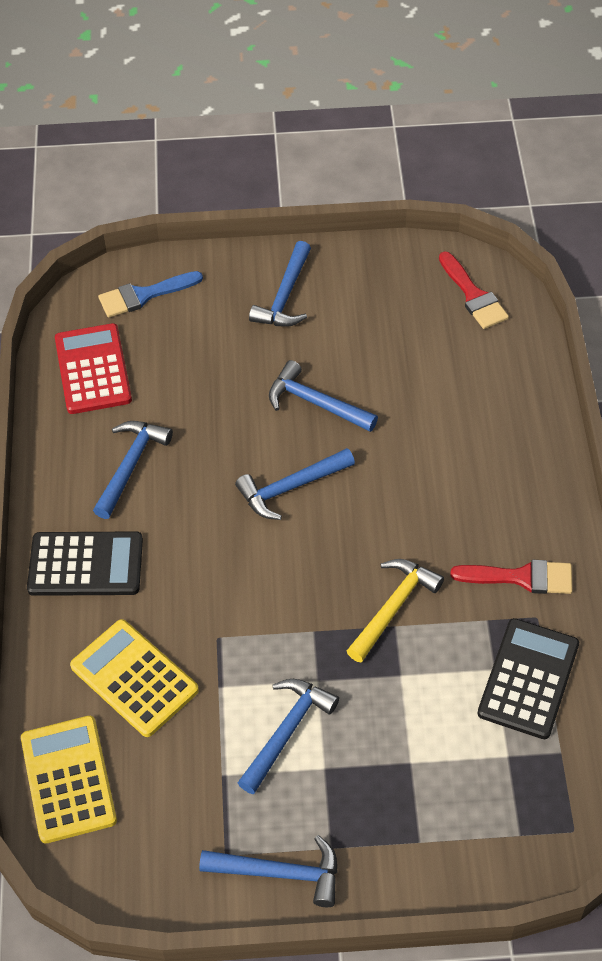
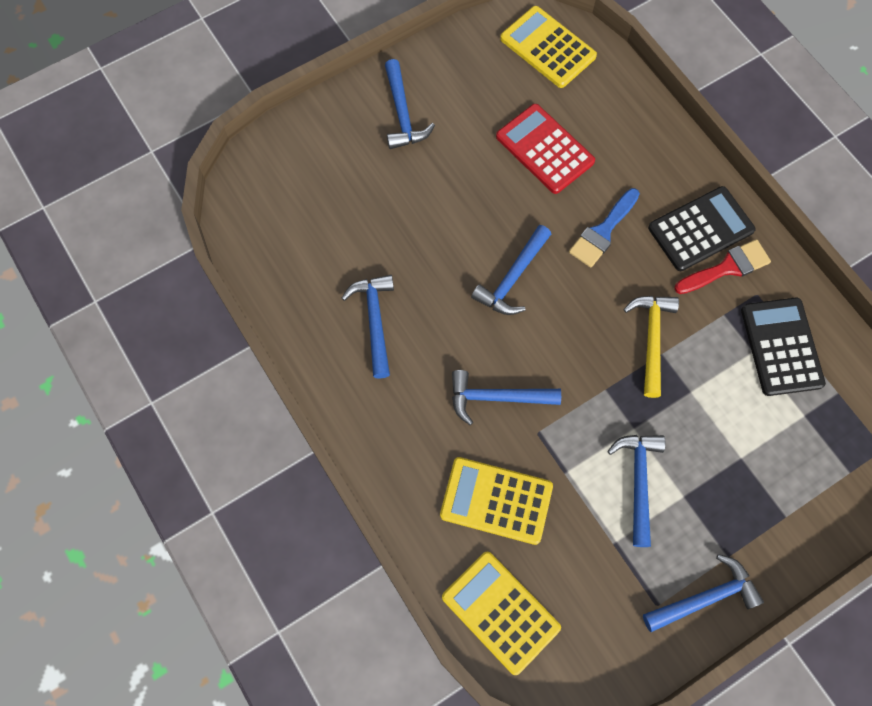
camera: 30 degrees left, 15 degrees up
black calculator [27,531,143,596] -> black calculator moved to [648,186,756,271]
red calculator [55,323,132,414] -> red calculator moved to [496,104,595,194]
blue brush [98,271,203,318] -> blue brush moved to [569,188,640,268]
blue hammer [269,360,378,432] -> blue hammer moved to [452,370,561,425]
red brush [439,251,509,329] -> yellow calculator [500,6,597,88]

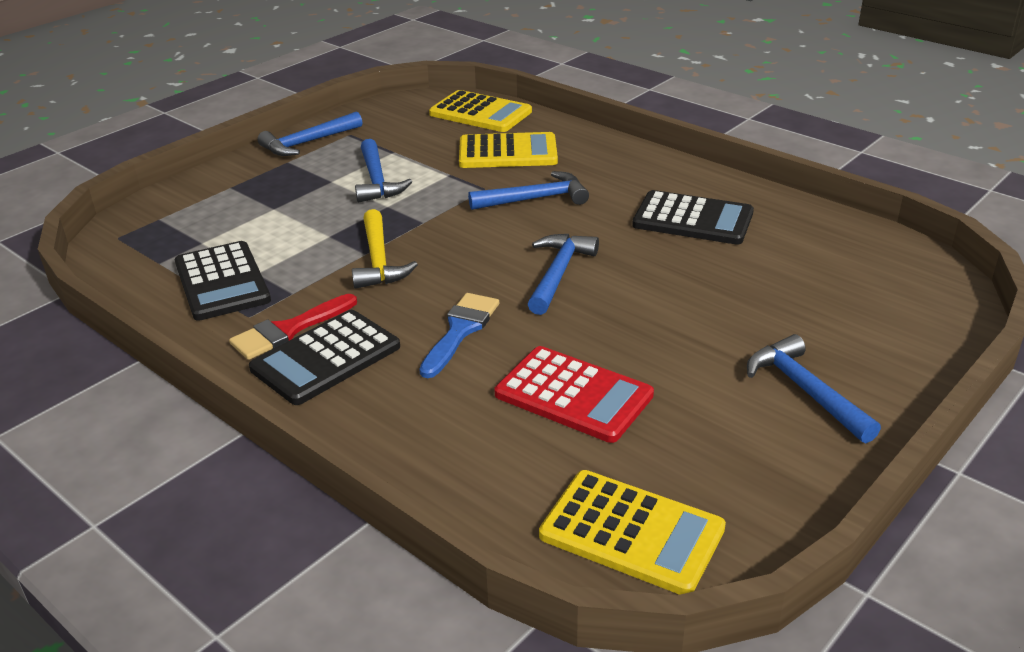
camera: 165 degrees right, 35 degrees down
blue hammer [342,275,394,379] -> black calculator [632,190,754,245]

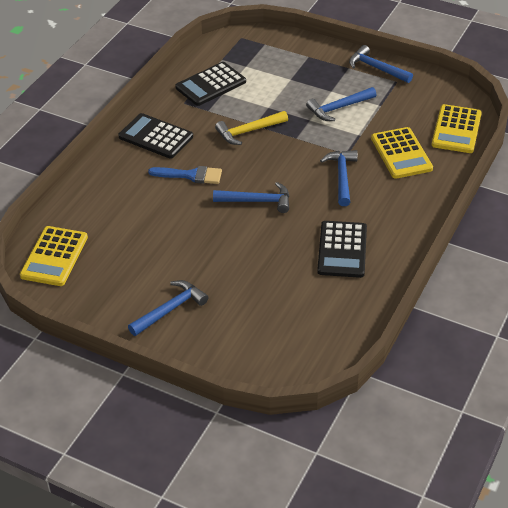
camera: 75 degrees right, 10 degrees up
red brush [229,294,357,360] -> none
blue hammer [468,171,589,210] -> blue hammer turned 150 degrees counterclockwise [320,150,358,206]
red calculator [494,346,654,443] -> none

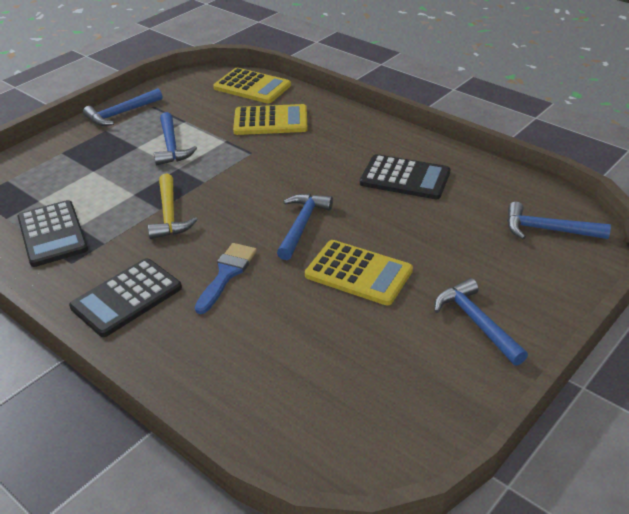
camera: 75 degrees left, 5 degrees down
yellow calculator [20,226,88,286] -> yellow calculator moved to [305,240,413,305]
blue hammer [320,150,358,206] -> blue hammer moved to [507,202,611,239]

